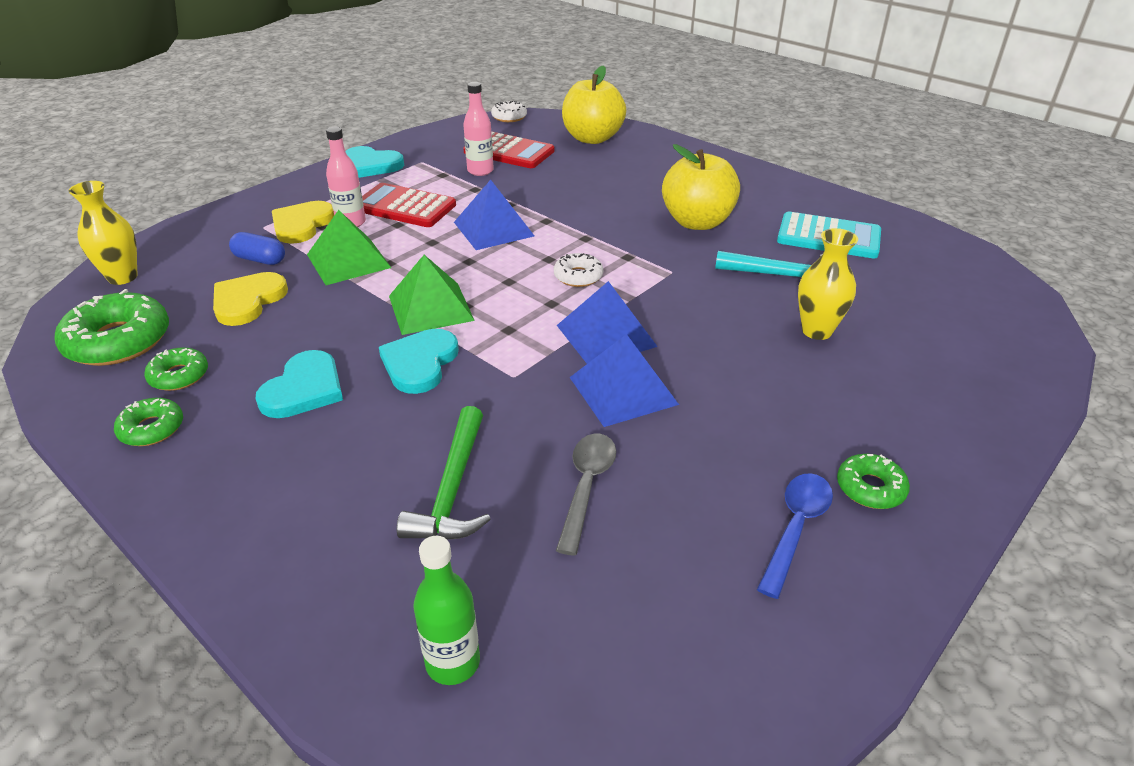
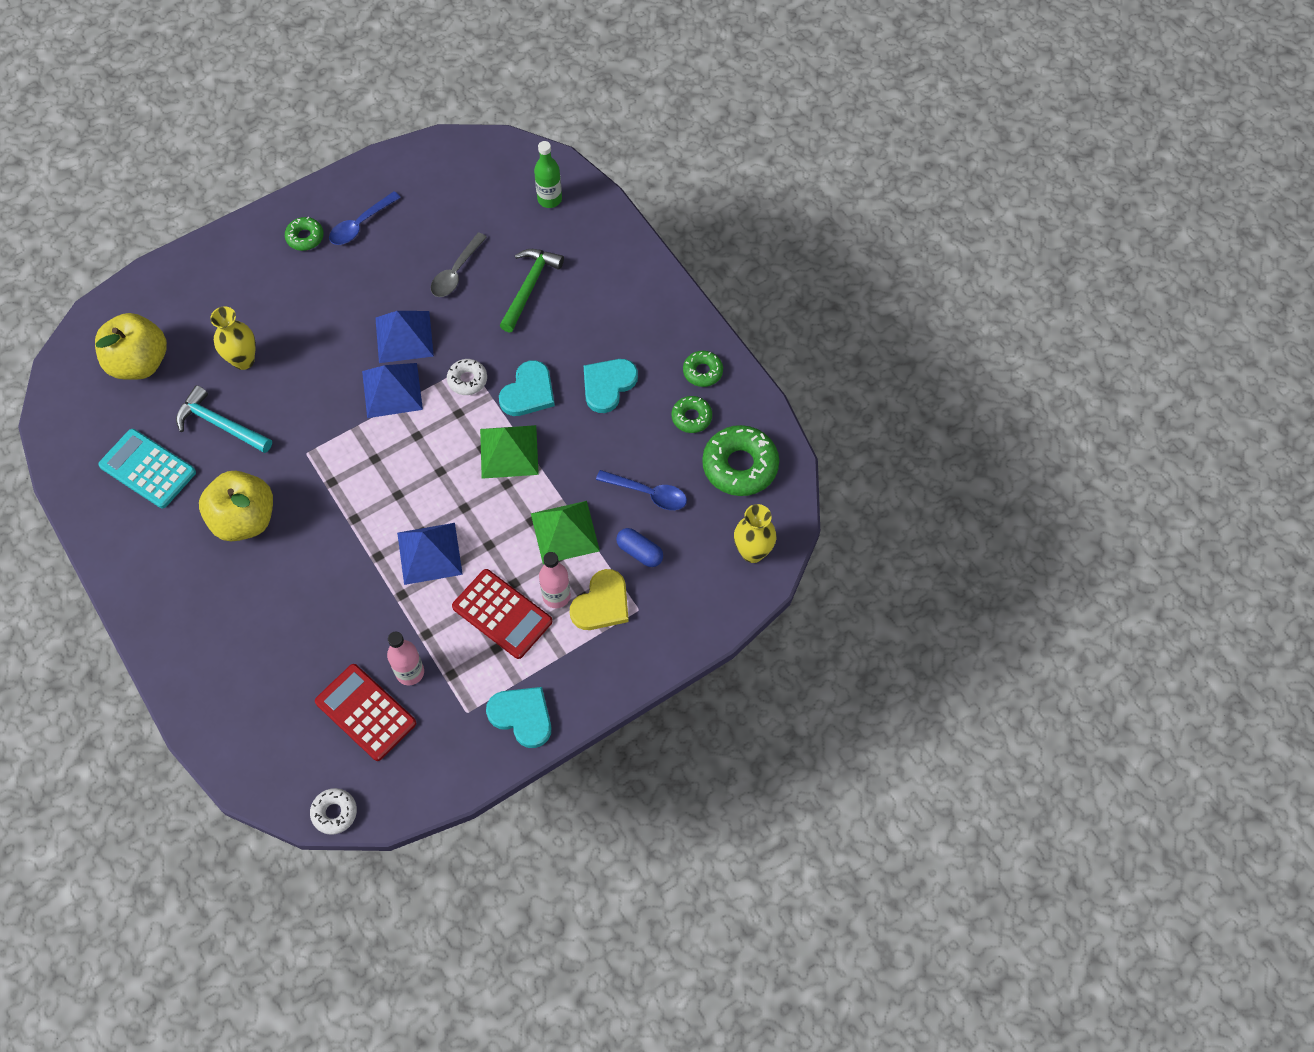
camera: 165 degrees left, 25 degrees up
yellow heart [213,272,288,326] -> blue spoon [596,470,687,510]
white donut [554,253,603,287] -> white donut moved to [447,359,487,395]
yellow apple [562,66,626,144] -> yellow apple moved to [95,313,167,380]

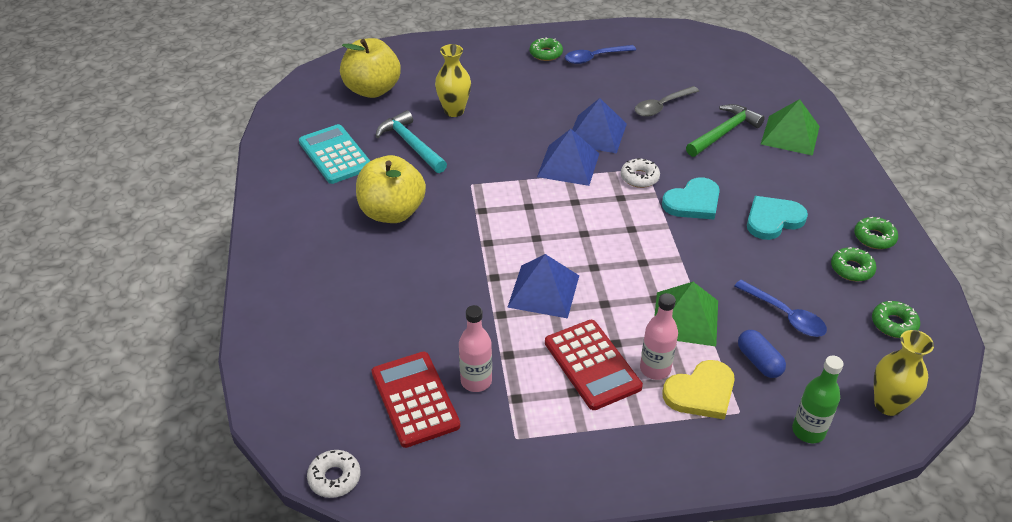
camera: 25 degrees right, 20 degrees down
green pyramid [480,425,539,479] -> green pyramid moved to [761,99,820,156]
turquoise heart [486,687,551,748] -> none
green bottle [534,141,562,208] -> green bottle moved to [792,356,844,443]
green donut [702,425,779,496] -> green donut [872,301,920,338], size x0.54

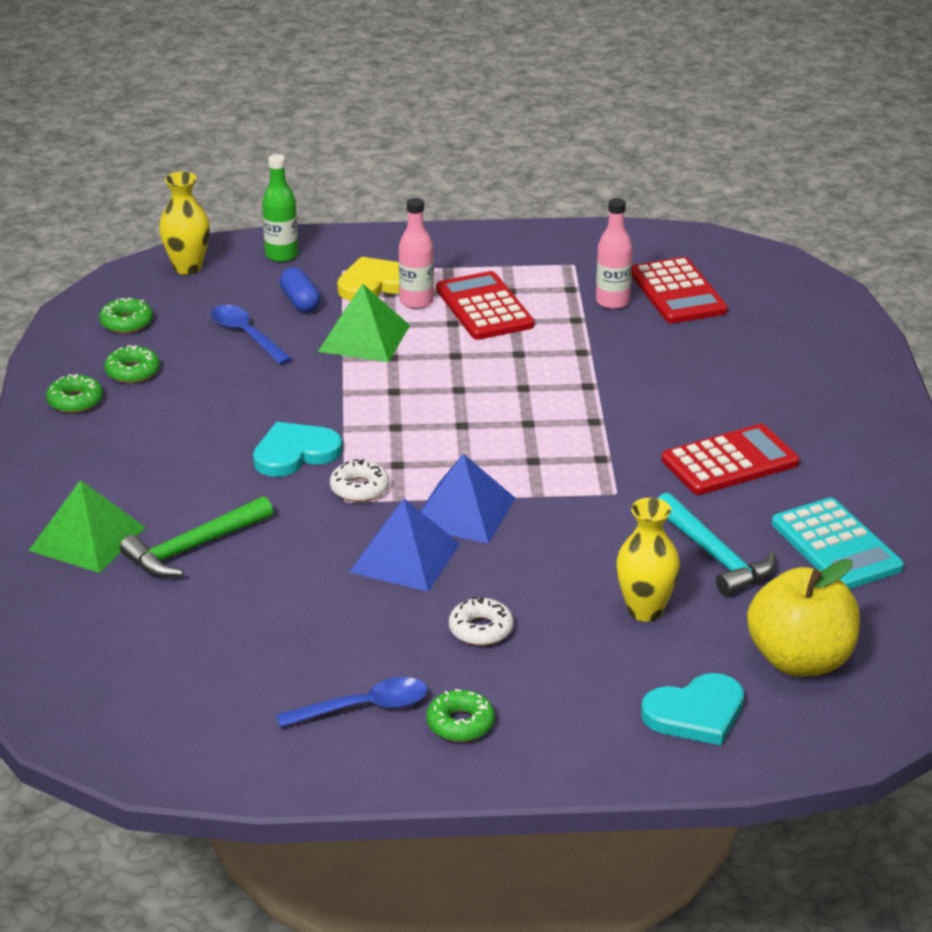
camera: 175 degrees left, 10 degrees down
white donut [307,450,361,498] -> white donut moved to [449,597,513,646]
yellow apple [356,155,426,223] -> red calculator [662,424,799,495]
blue pyramid [507,254,579,318] -> none
grey spoon [635,86,699,117] -> none
turquoise heart [747,196,808,240] -> turquoise heart moved to [641,673,744,745]

